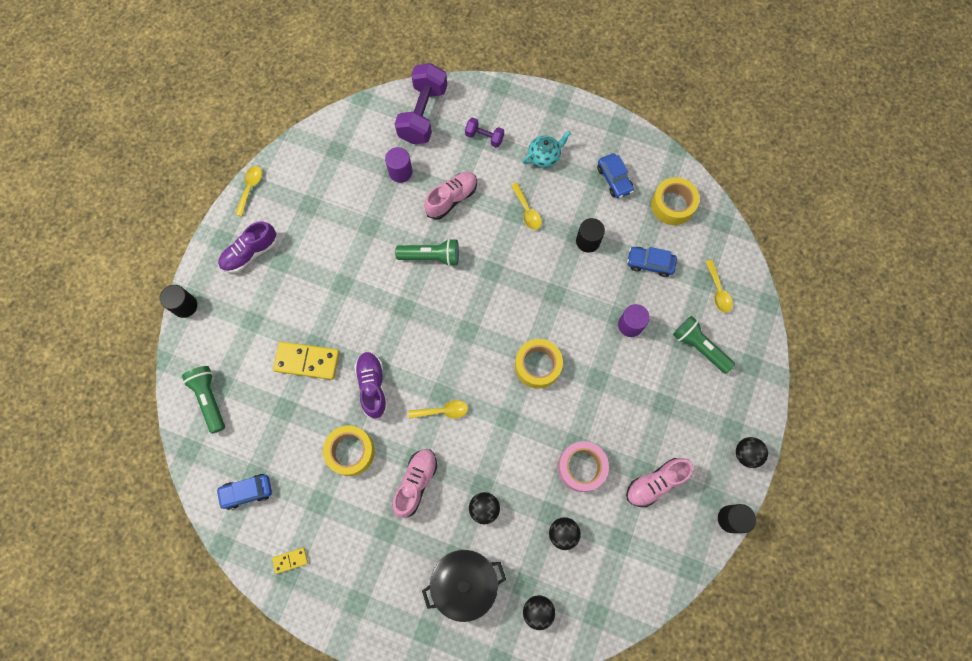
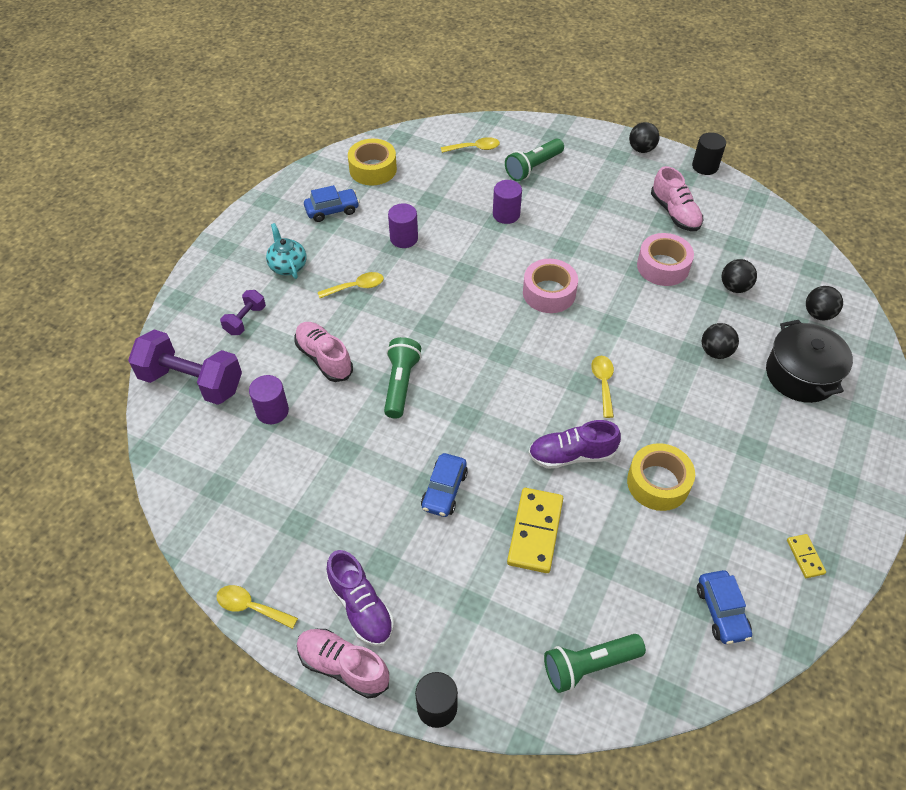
camera: 85 degrees left, 20 degrees down
pink shoe [392,449,437,518] -> pink shoe moved to [297,629,389,698]
yellow tape [515,339,563,389] -> pink tape [523,259,578,313]
black cylinder [576,218,605,253] -> purple cylinder [388,203,418,248]
blue car [627,247,677,277] -> blue car moved to [421,453,468,517]

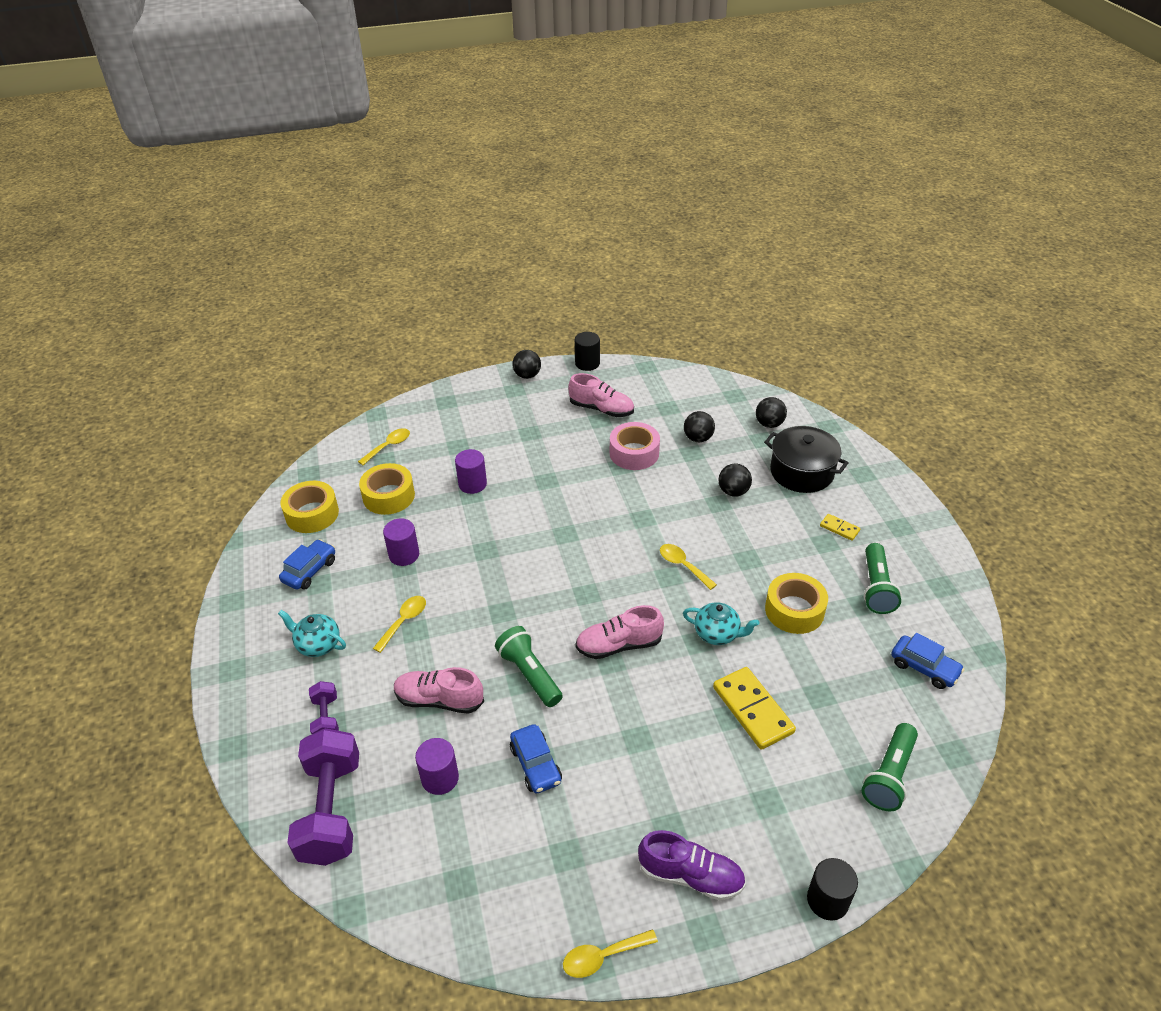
camera: 40 degrees left, 10 degrees down
purple dumbbell [128,330,242,405] -> purple dumbbell turned 75 degrees counterclockwise [287,728,359,866]
pink shoe [297,629,389,698] -> pink shoe moved to [575,605,664,659]
blue car [421,453,468,517] -> blue car moved to [510,724,562,794]
green flashlight [505,138,564,181] -> green flashlight moved to [864,543,902,614]
pink tape [523,259,578,313] -> none
purple shoe [528,420,621,469] -> turquoise teapot [683,603,760,645]
yellow domino [787,534,826,578] -> yellow domino moved to [820,514,860,541]
none -> yellow tape [359,463,415,515]

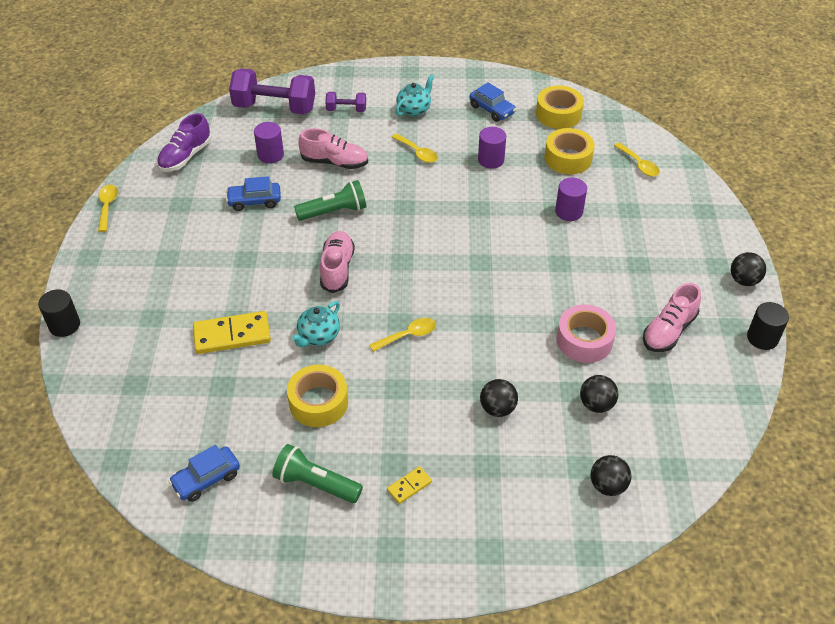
camera: 105 degrees right, 5 degrees up
pink shoe [394,667,484,714] -> pink shoe turned 75 degrees clockwise [298,128,368,169]
purple shoe [638,830,746,900] -> purple shoe moved to [157,113,212,171]
black pot [764,426,849,493] -> none
green flashlight [861,723,918,811] -> none

